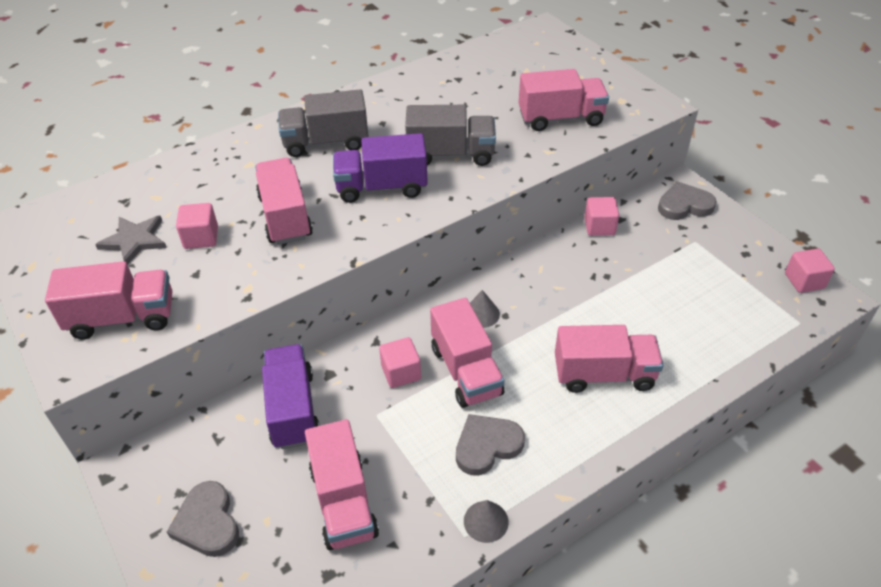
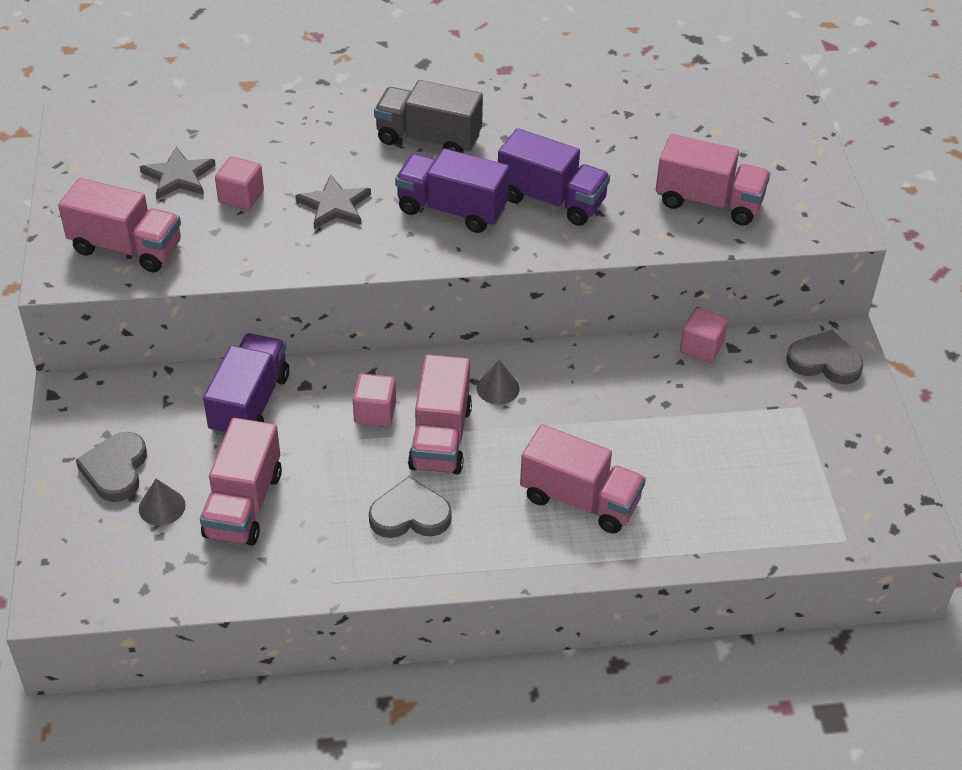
camera: 25 degrees right, 0 degrees up
pink truck [255,158,313,245] -> grey star [295,175,371,229]
grey truck [405,105,496,166] -> purple truck [498,128,610,226]
grey cone [464,500,509,543] -> grey cone moved to [139,479,186,526]
pink cube [785,248,835,293] -> none

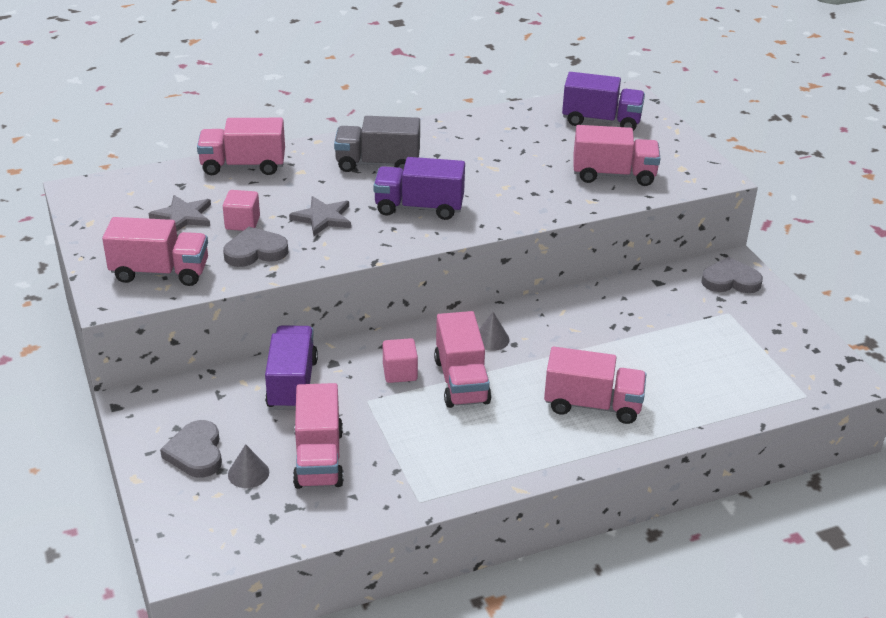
camera: 15 degrees left, 10 degrees down
grey heart [369,477,451,538] -> grey heart moved to [223,227,288,267]
purple truck [498,128,610,226] -> purple truck moved to [562,72,645,131]
pink cube [680,308,728,363] -> none
none -> pink truck [197,118,285,175]

